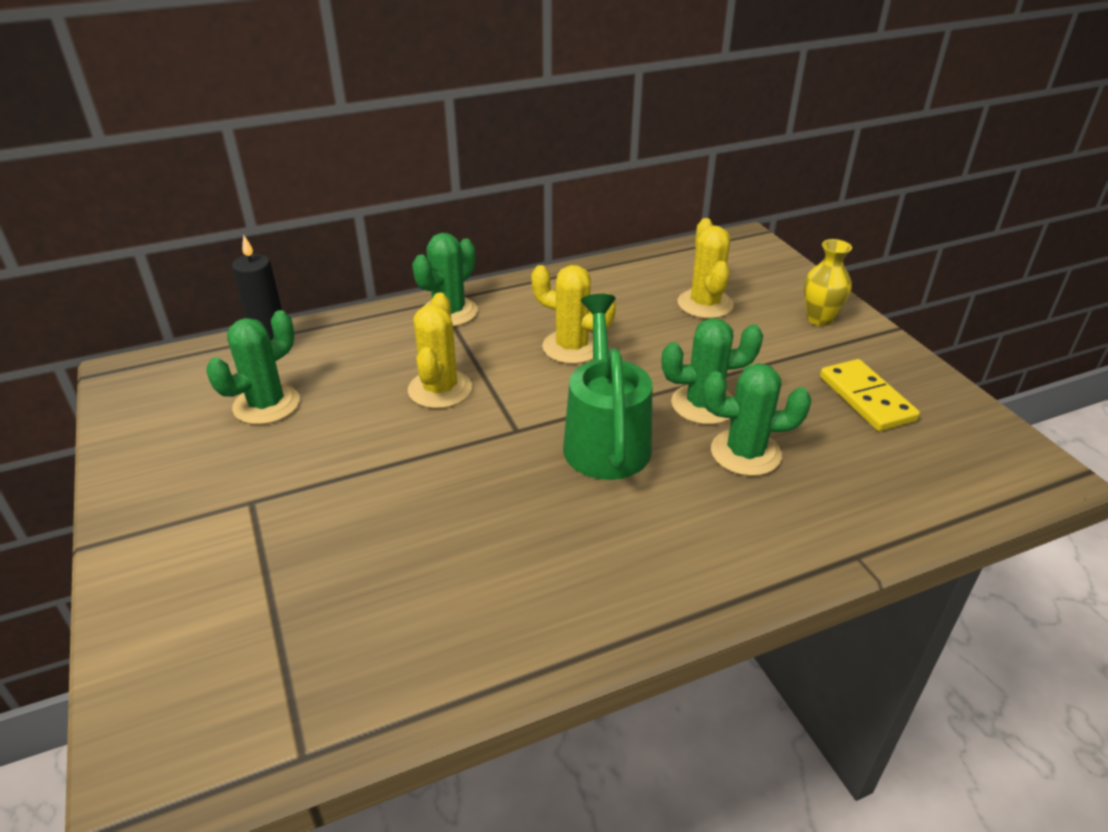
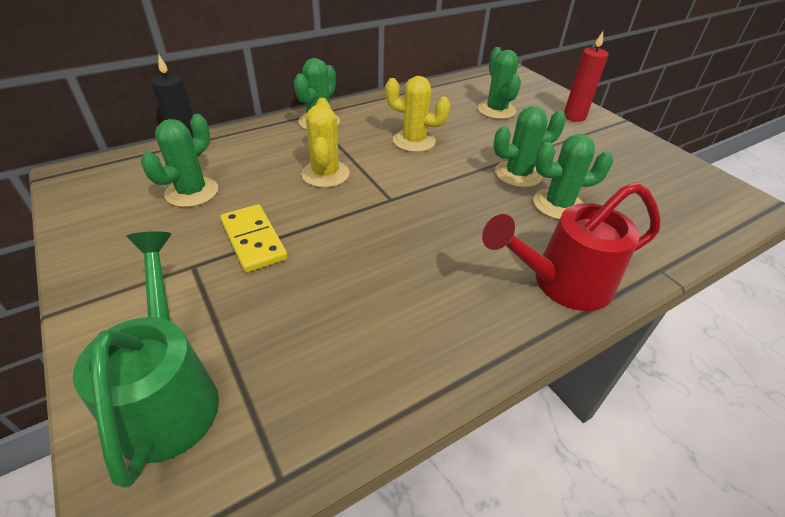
camera: 10 degrees left, 5 degrees up
green watering can [563,294,652,480] -> green watering can moved to [73,231,219,488]
yellow cactus [678,218,734,319] -> green cactus [478,47,521,119]
yellow vase [804,239,852,326] -> red candle [564,31,609,122]
yellow domino [820,359,920,431] -> yellow domino moved to [220,204,288,273]
none -> red watering can [482,182,661,311]

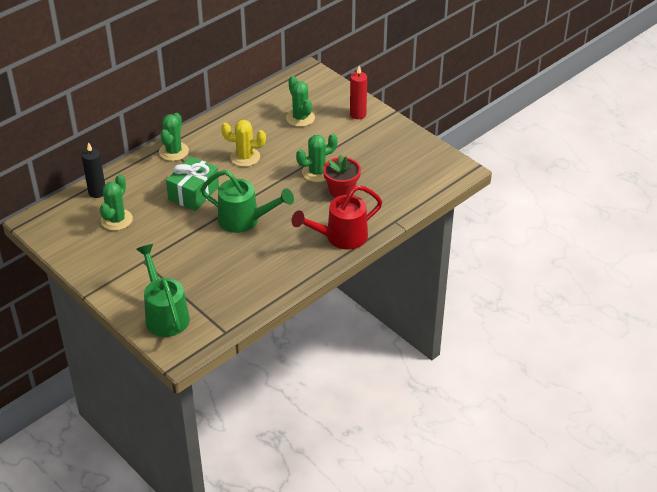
camera: 10 degrees left, 0 degrees up
yellow domino [220,204,288,273] -> none
yellow cactus [301,98,350,188] -> green gift [166,156,219,211]
green cactus [533,134,613,219] -> red flower pot [323,154,361,198]
none -> green watering can [201,170,294,233]

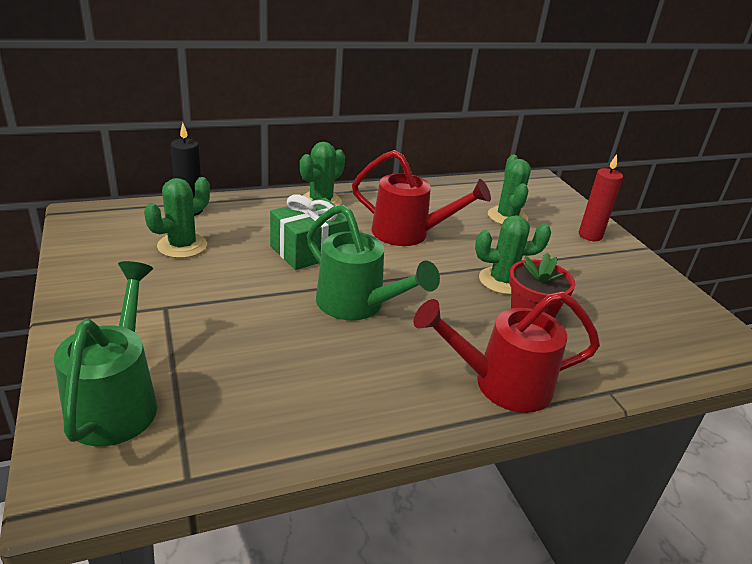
camera: 20 degrees right, 10 degrees down
yellow cactus [221,120,266,167] -> red watering can [352,150,491,246]

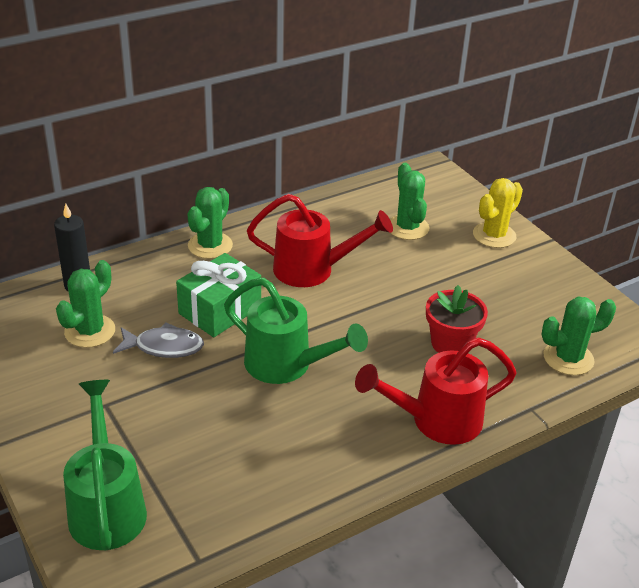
camera: 10 degrees left, 5 degrees up
green cactus [475,215,551,295] -> green cactus moved to [542,297,616,375]
red candle [579,154,623,241] -> yellow cactus [473,178,523,248]
none -> grey fish [113,322,204,358]

